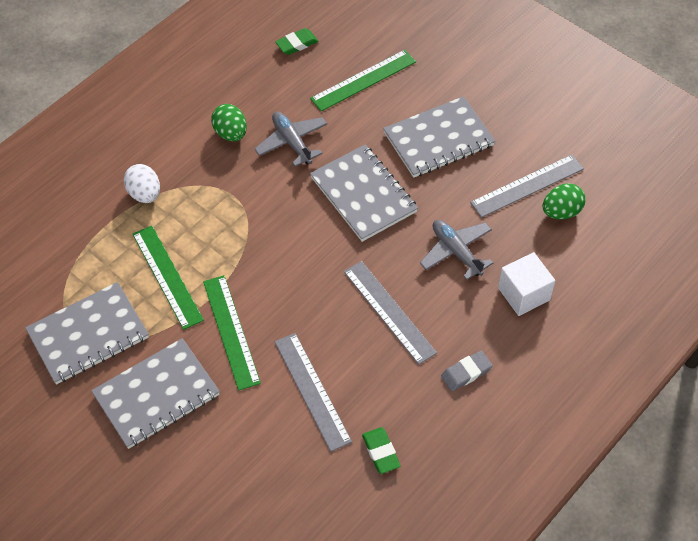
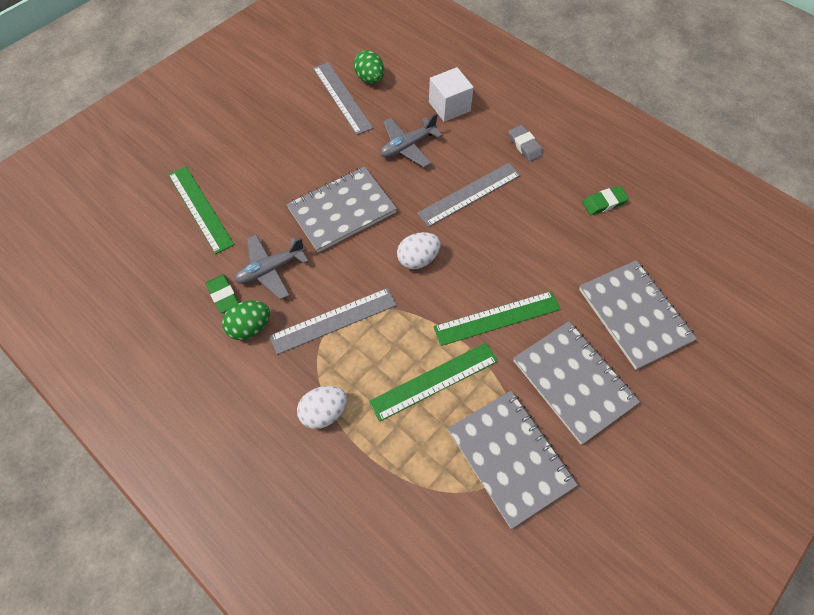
camera: 90 degrees left, 5 degrees up
green eraser [275,28,318,55] -> green eraser moved to [206,274,239,313]
grey ruler [275,333,352,452] -> grey ruler moved to [270,288,397,355]
grey notebook [383,96,496,178] -> grey notebook moved to [579,260,697,370]
none -> white egg [397,232,440,269]

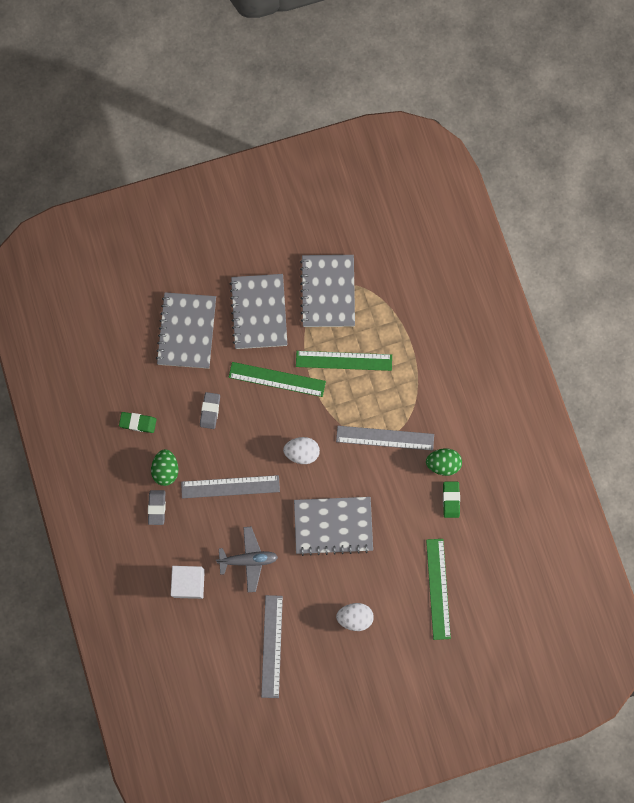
camera: 150 degrees left, 15 degrees up
grey plane [234,235,309,300] -> none
white egg [297,386,347,429] -> white egg moved to [336,603,374,631]
green egg [354,50,384,84] -> green egg moved to [151,449,178,486]
none -> grey eraser [200,392,220,429]

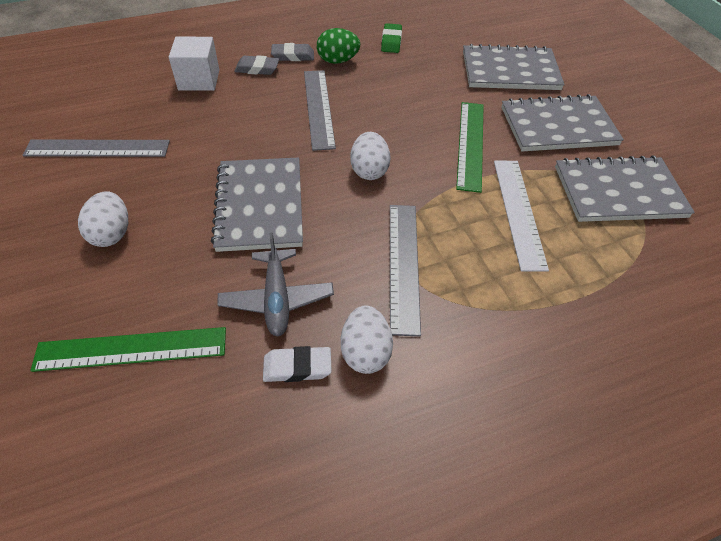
camera: 85 degrees right, 25 degrees down
grey eraser [200,392,220,429] -> grey eraser moved to [235,55,279,75]
grey plane [216,527,278,592] -> grey plane moved to [217,232,334,336]
green ruler [296,351,392,371] -> white ruler [494,161,549,272]
green egg [426,448,462,476] -> white egg [341,305,393,374]
green eraser [443,482,460,518] -> white eraser [263,346,332,382]

